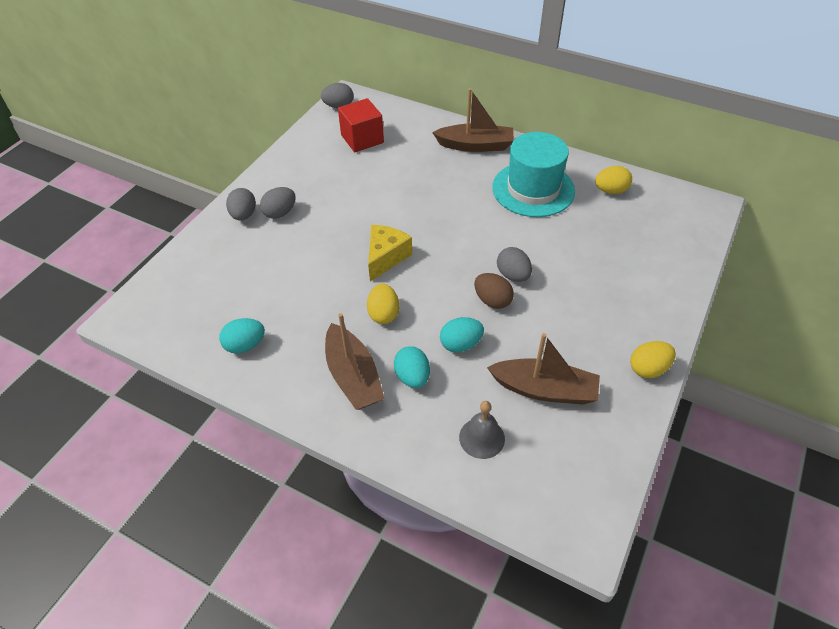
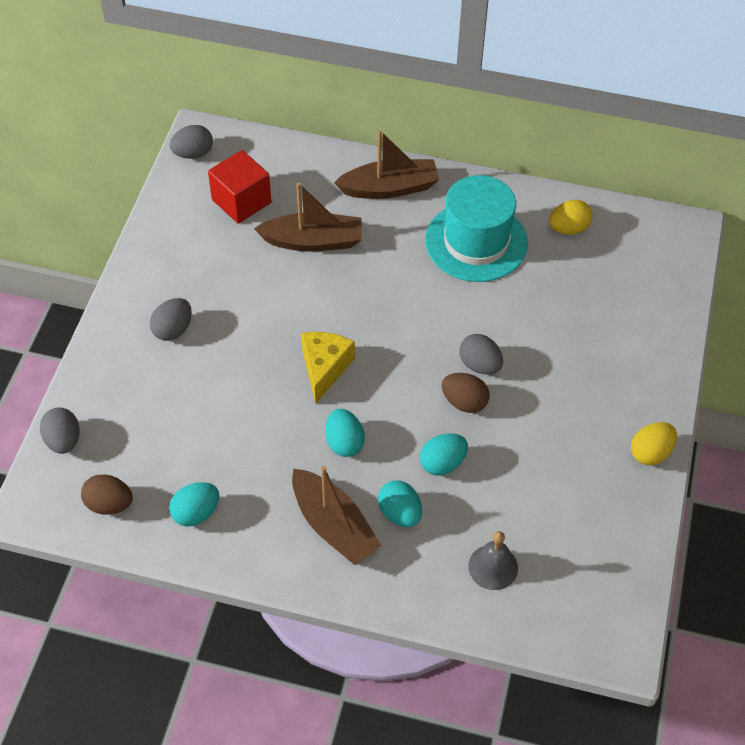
camera: 15 degrees left, 5 degrees up
grey egg [226,188,256,221] -> grey egg moved to [40,407,79,454]
yellow egg [367,284,399,324] -> turquoise egg [325,409,365,457]
brown boat [487,333,600,405] -> brown boat moved to [254,182,362,252]
none -> brown egg [81,474,133,515]

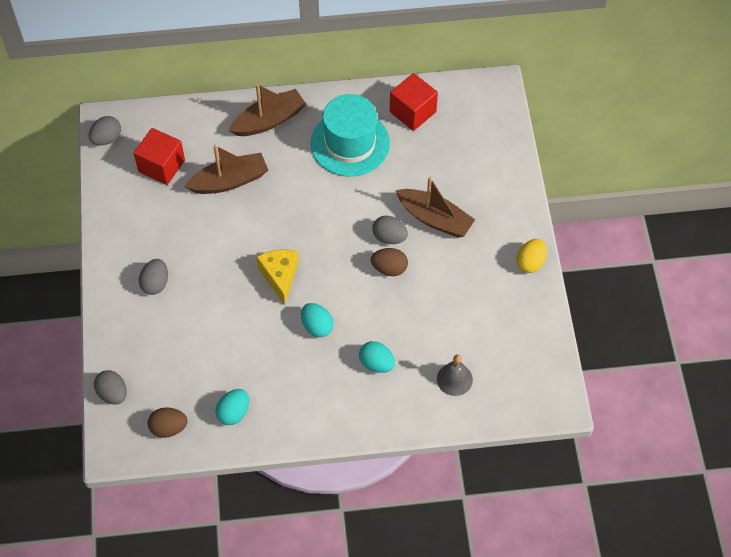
camera: 20 degrees left, 5 degrees up
brown boat [292,466,382,565] -> brown boat moved to [395,177,475,238]
turquoise egg [420,433,468,476] -> none
yellow egg [549,200,593,235] -> red cube [390,73,438,131]

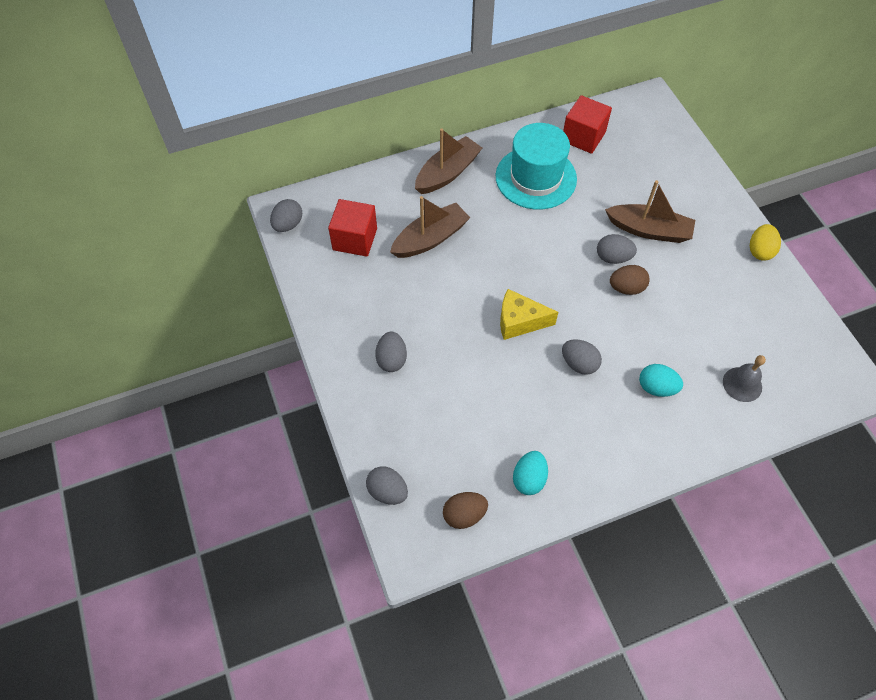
camera: 15 degrees left, 0 degrees up
yellow cheese [256,250,299,305] -> yellow cheese turned 60 degrees counterclockwise [500,289,558,340]
turquoise egg [301,303,334,337] -> grey egg [562,339,602,375]

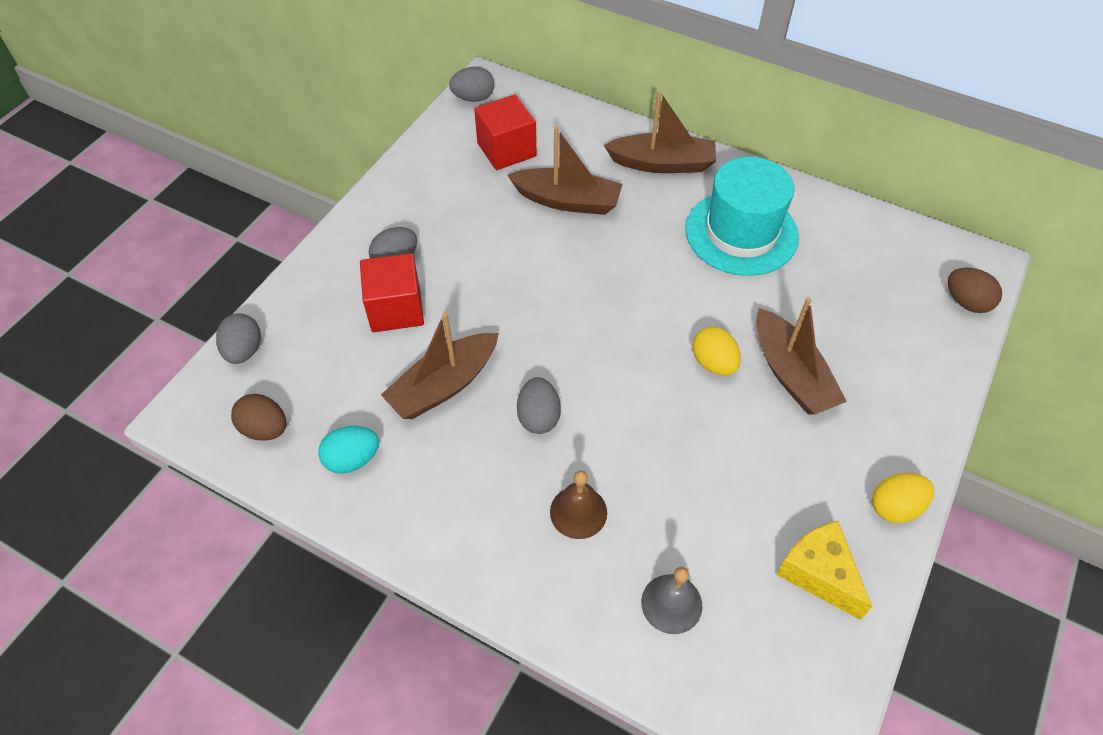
camera: 50 degrees right, 5 degrees down
yellow cheese [500,289,558,340] -> yellow cheese moved to [776,521,872,620]
red cube [563,95,612,154] -> red cube moved to [360,253,424,332]
grey egg [597,234,637,264] -> yellow egg [692,326,741,375]
brown egg [610,265,650,295] -> brown egg moved to [948,268,1002,313]
turquoise egg [639,364,683,397] -> brown bell [550,470,607,539]
none -> brown boat [381,312,499,419]

